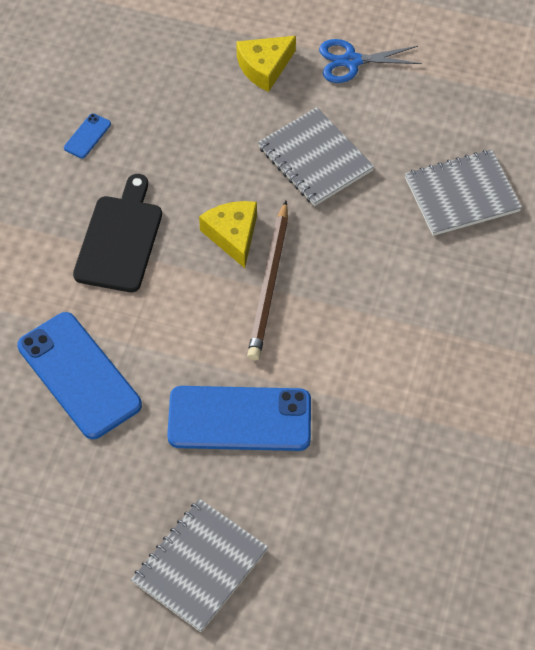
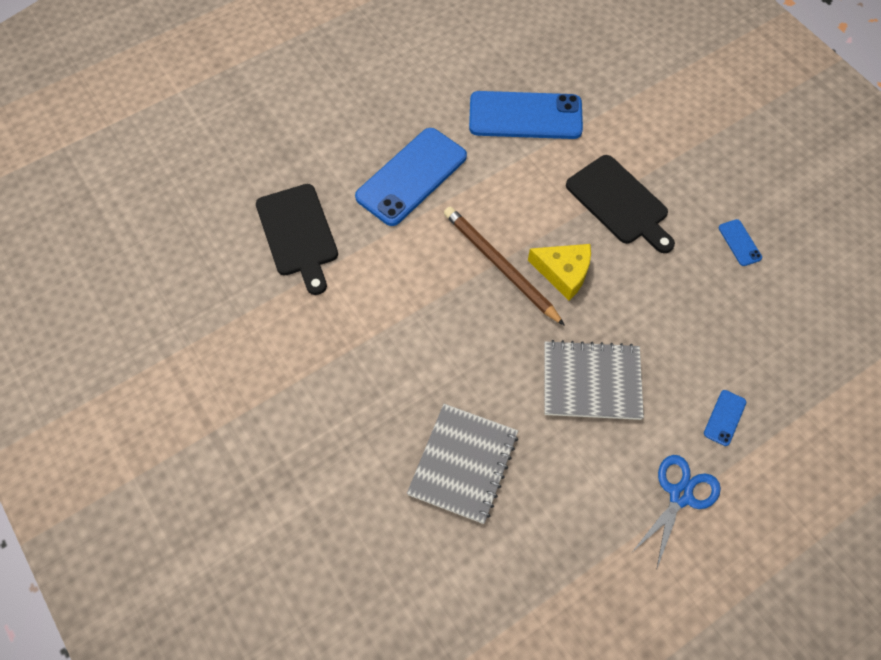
camera: 130 degrees right, 5 degrees up
grey notebook [131,499,268,632] -> none
yellow cheese [236,36,296,92] -> blue phone [704,390,746,446]
none -> black cutting board [256,184,338,295]

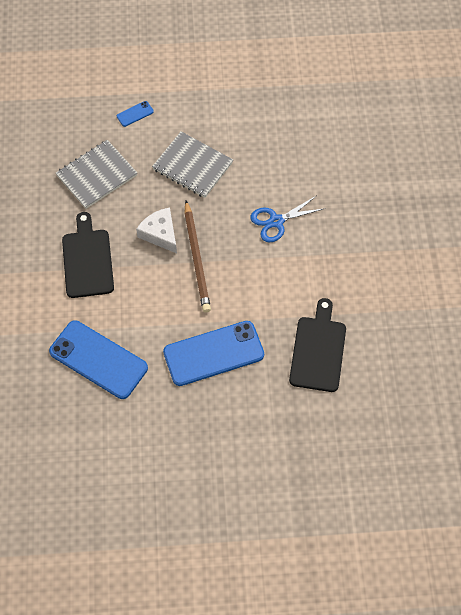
camera: 150 degrees left, 0 degrees up
grey notebook [407,404,518,524] -> grey notebook moved to [56,140,137,209]
yellow cheese [528,244,591,301] -> white cheese [136,208,177,253]
blue scissors [632,455,721,570] -> blue scissors moved to [250,196,325,243]
blue phone [719,219,762,266] -> none

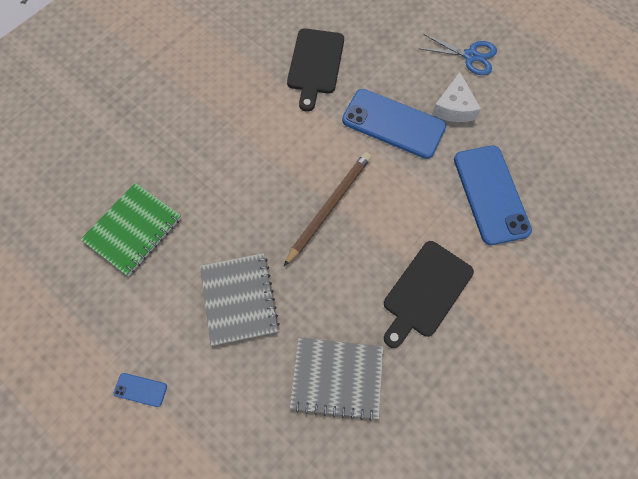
camera: 135 degrees left, 5 degrees up
blue phone [117,101,154,127] -> blue phone moved to [114,373,167,407]
white cheese [136,208,177,253] -> white cheese moved to [432,72,481,122]
blue scissors [250,196,325,243] -> blue scissors moved to [419,34,497,75]
black cutting board [289,298,346,392] -> black cutting board turned 45 degrees counterclockwise [287,28,344,112]
none -> green notebook [80,183,181,276]

